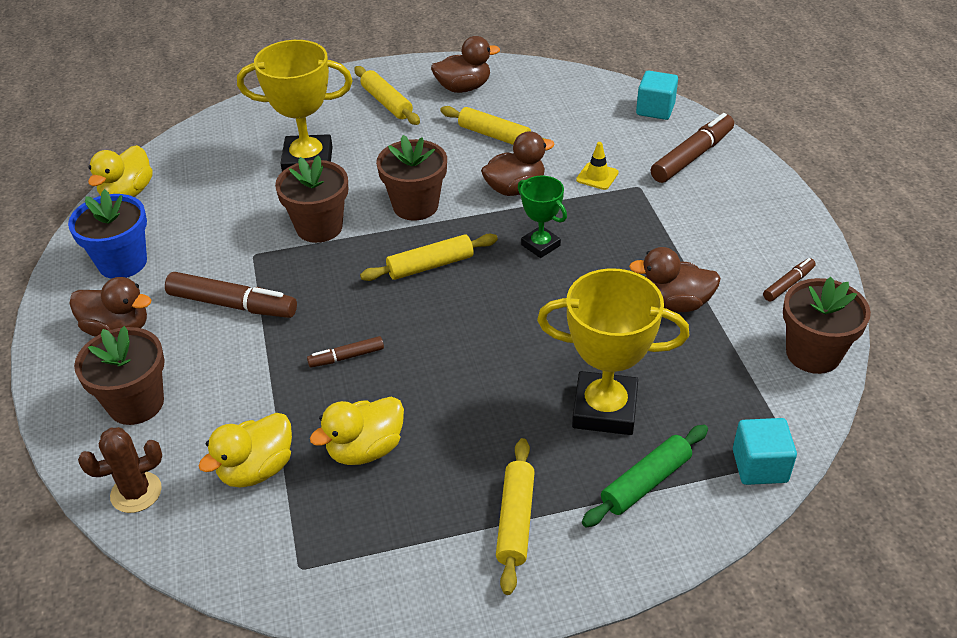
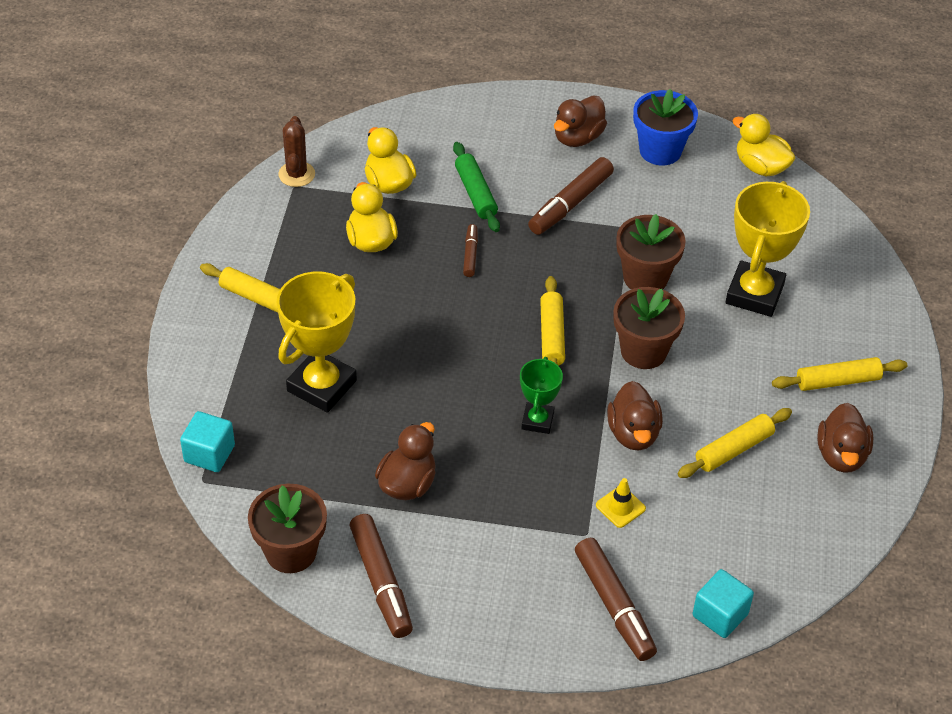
camera: 110 degrees right, 5 degrees up
brown flower pot [74,326,165,425] -> none
brown cactus [78,427,162,513] -> brown cactus moved to [278,116,315,187]
green trophy [518,176,567,258] -> green trophy turned 60 degrees counterclockwise [520,357,563,434]
green rolling pin [582,425,708,527] -> green rolling pin moved to [453,142,500,232]
brown marker [763,258,816,301] -> brown marker [349,514,413,638], size x1.87

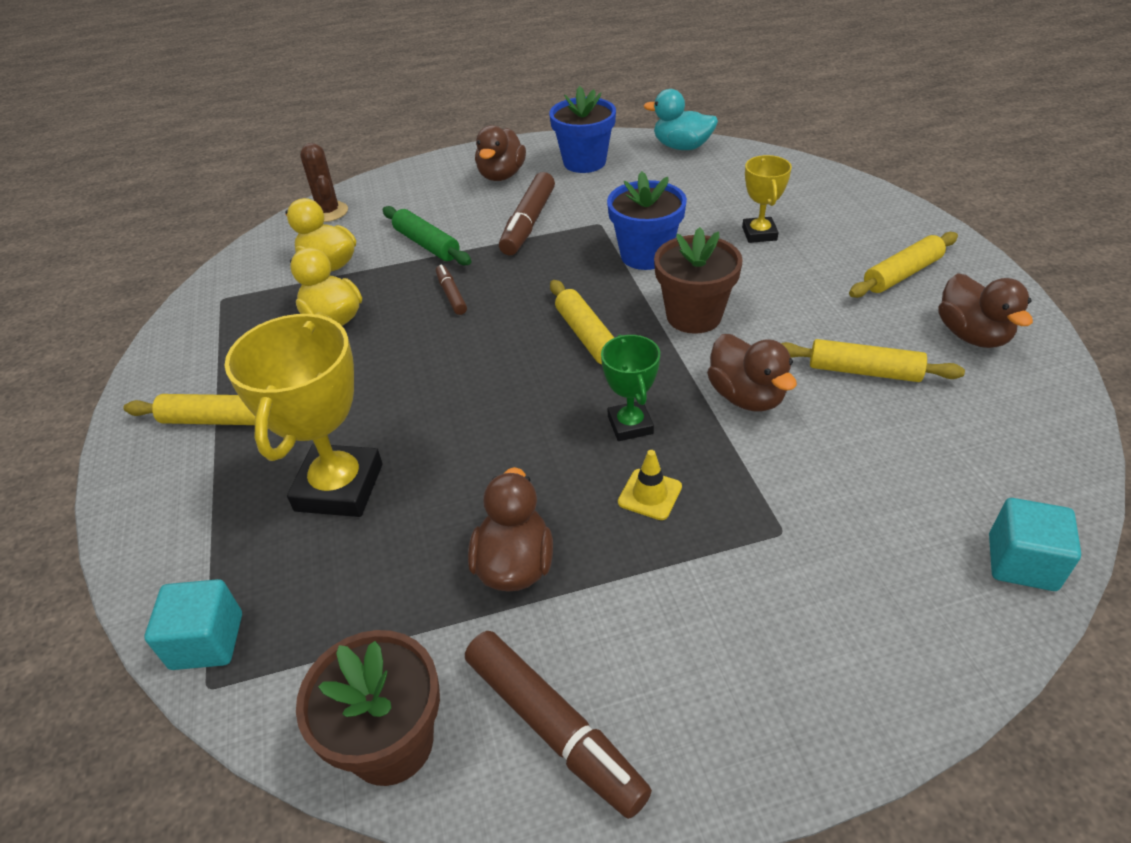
camera: 20 degrees left, 5 degrees down
brown cactus [278,116,315,187] -> brown cactus moved to [300,143,348,222]
brown marker [575,538,657,661] -> none
yellow traffic cone [596,478,646,528] -> yellow traffic cone moved to [618,450,682,520]
brown flower pot [616,214,686,290] -> blue flower pot [607,171,687,270]
yellow rolling pin [678,408,792,478] -> yellow rolling pin turned 75 degrees clockwise [781,339,965,382]
yellow trophy [726,181,810,317] -> yellow trophy [742,155,792,243], size x0.55
yellow duck [732,114,795,176] -> turquoise duck [643,89,718,150]

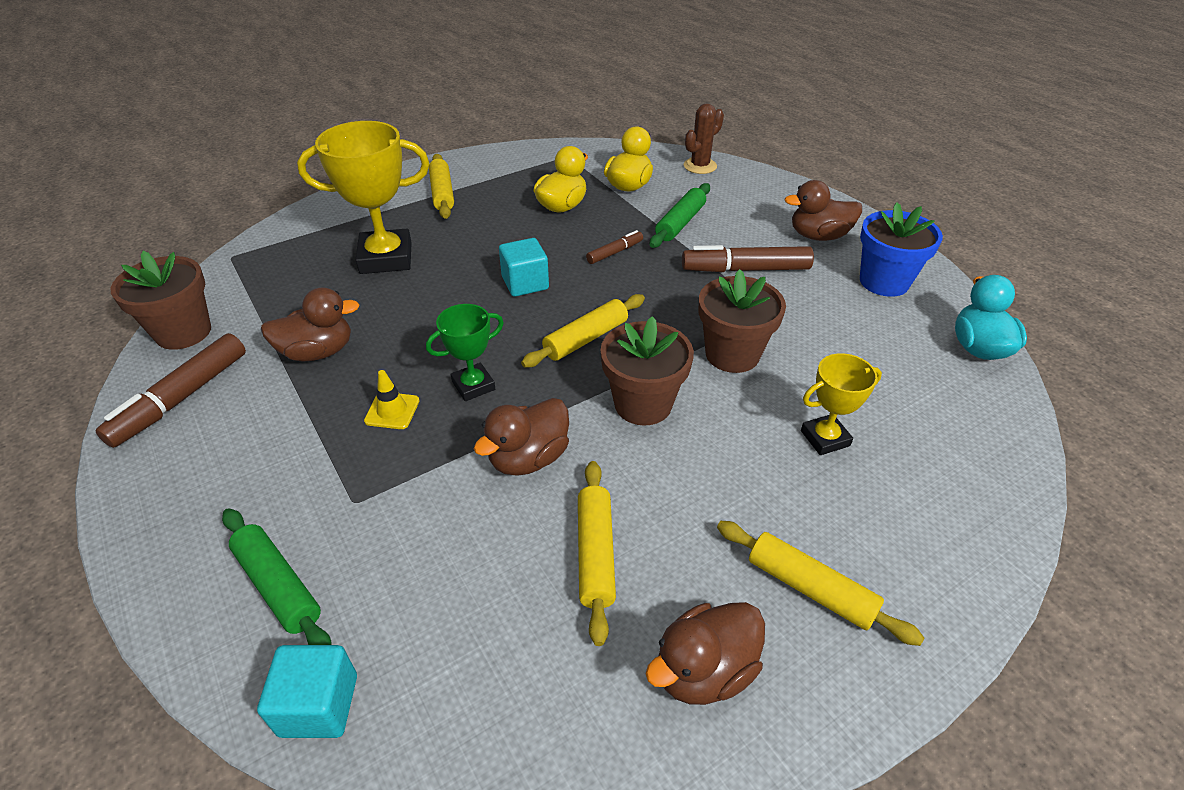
camera: 70 degrees right, 0 degrees up
turquoise cube [145,579,242,670] -> turquoise cube moved to [499,238,549,297]
blue flower pot [607,171,687,270] -> brown flower pot [699,269,786,373]
none -> green rolling pin [222,508,332,645]

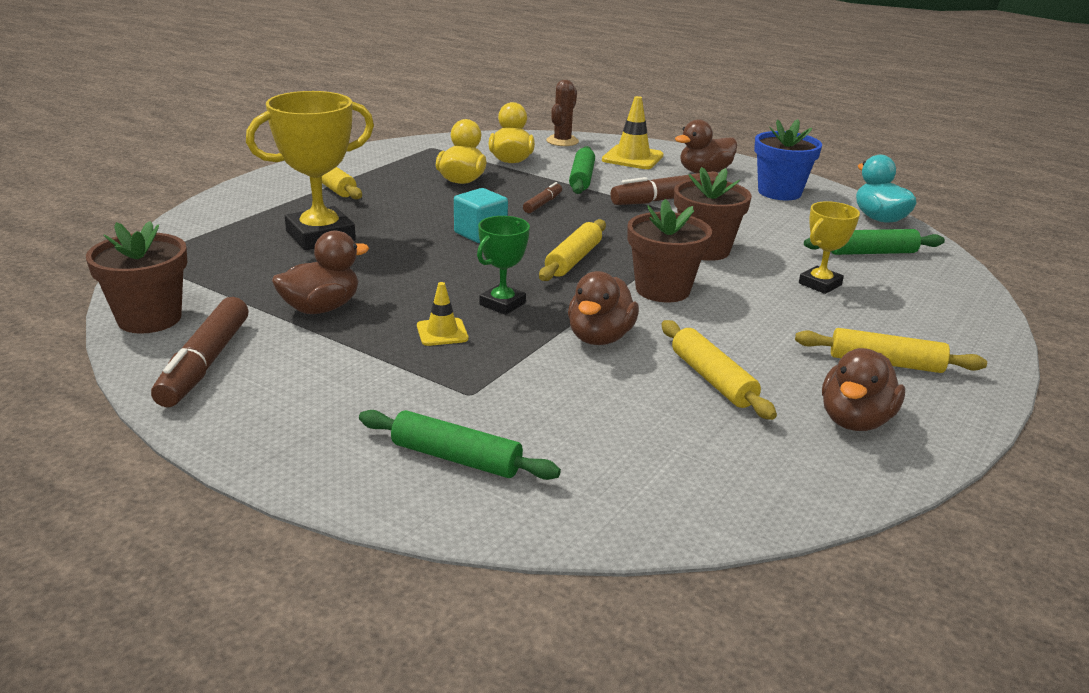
camera: 25 degrees left, 15 degrees down
turquoise cube [257,645,357,738] -> none
none -> yellow traffic cone [602,96,664,169]
none -> green rolling pin [804,229,945,255]

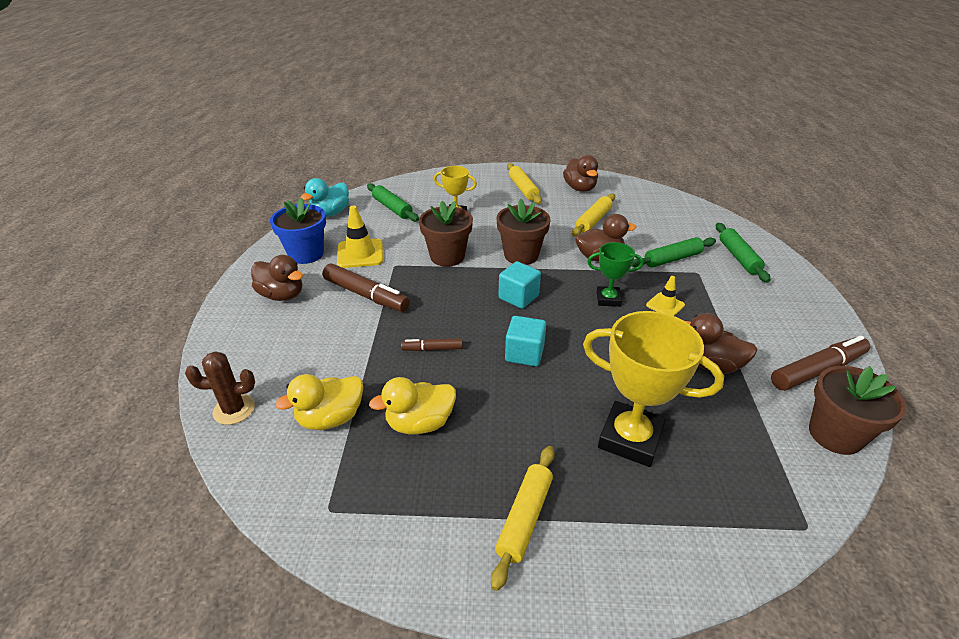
camera: 120 degrees left, 10 degrees up
yellow rolling pin [539,219,606,281] -> turquoise cube [498,261,541,309]
green rolling pin [569,146,595,194] -> green rolling pin moved to [632,237,716,267]
yellow traffic cone [602,96,664,169] -> yellow traffic cone moved to [337,206,383,268]
brown duck [822,348,905,431] -> brown duck turned 75 degrees clockwise [563,155,598,192]

